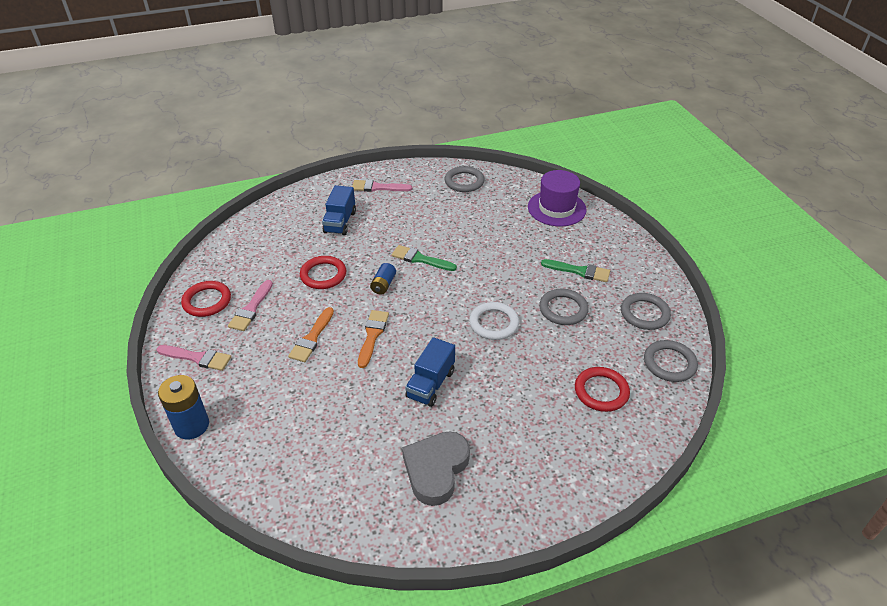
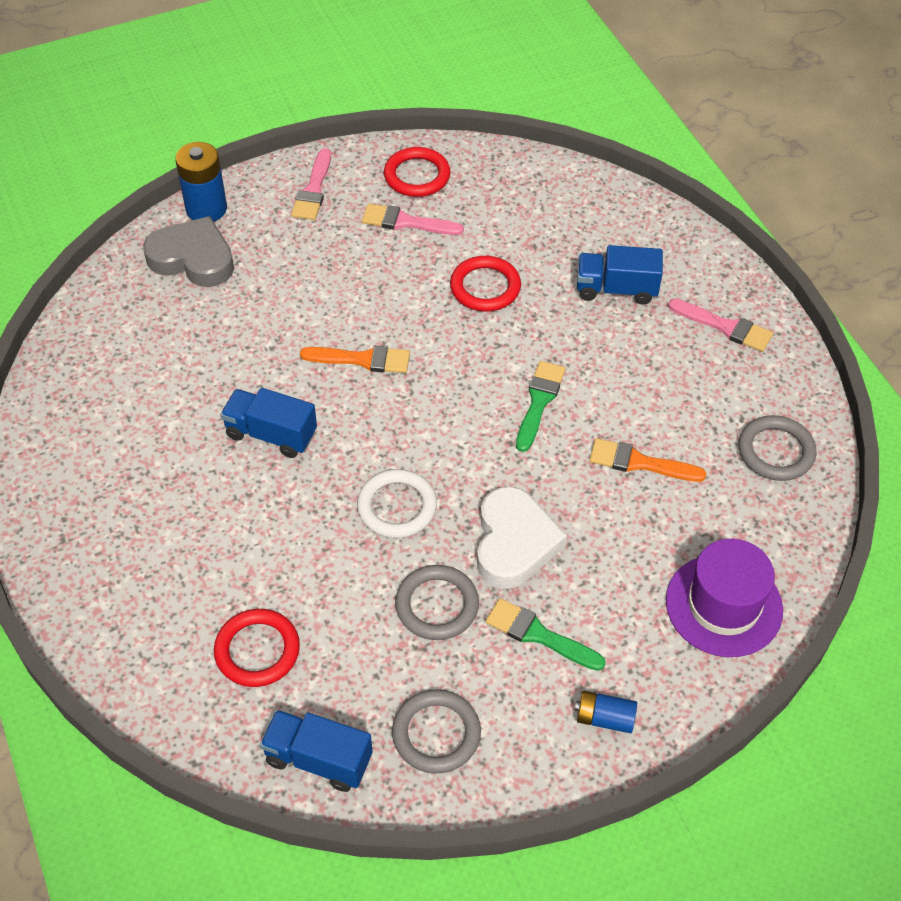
camera: 85 degrees right, 10 degrees up
orange brush [288,307,334,362] -> orange brush moved to [589,438,706,482]
pink brush [352,180,412,192] -> pink brush turned 120 degrees clockwise [668,299,773,352]
blue battery [370,263,396,295] -> blue battery moved to [575,691,637,733]
grey heart [402,431,470,506] -> grey heart moved to [143,216,234,287]
green brush [541,259,610,282] -> green brush turned 105 degrees clockwise [485,598,606,671]
grey ring [644,340,698,382] -> blue truck [260,710,373,792]
none -> white heart [477,486,567,589]

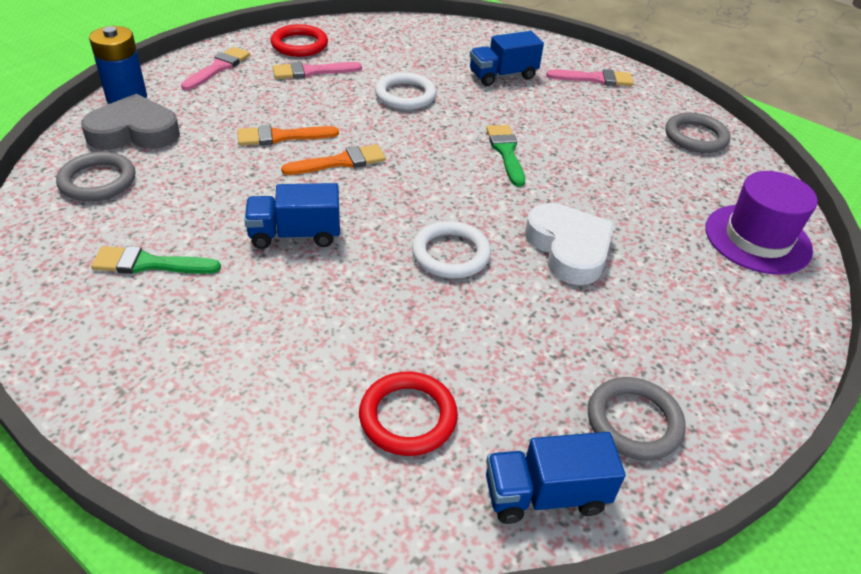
camera: 30 degrees left, 10 degrees down
pink brush [291,148,331,220] -> pink brush turned 135 degrees counterclockwise [181,47,250,91]
grey ring [395,565,479,640] -> grey ring moved to [56,152,136,201]
red ring [450,256,521,312] -> white ring [375,72,437,110]
green brush [485,598,606,671] -> green brush moved to [91,246,221,274]
blue battery [575,691,637,733] -> none
orange brush [589,438,706,482] -> orange brush moved to [237,125,339,146]

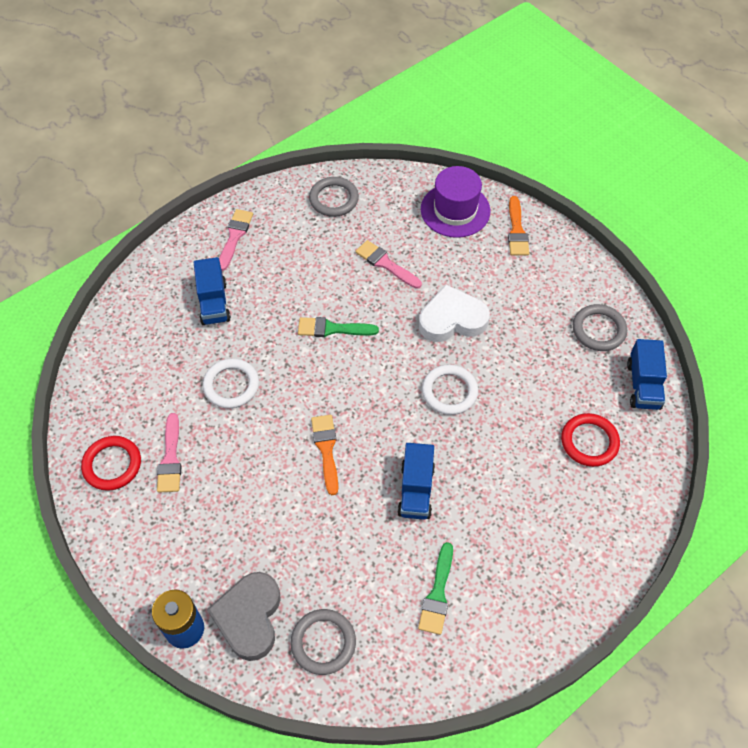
camera: 75 degrees left, 15 degrees up
pink brush [181,47,250,91] -> pink brush moved to [355,240,422,289]
orange brush [237,125,339,146] -> orange brush moved to [508,196,529,256]

